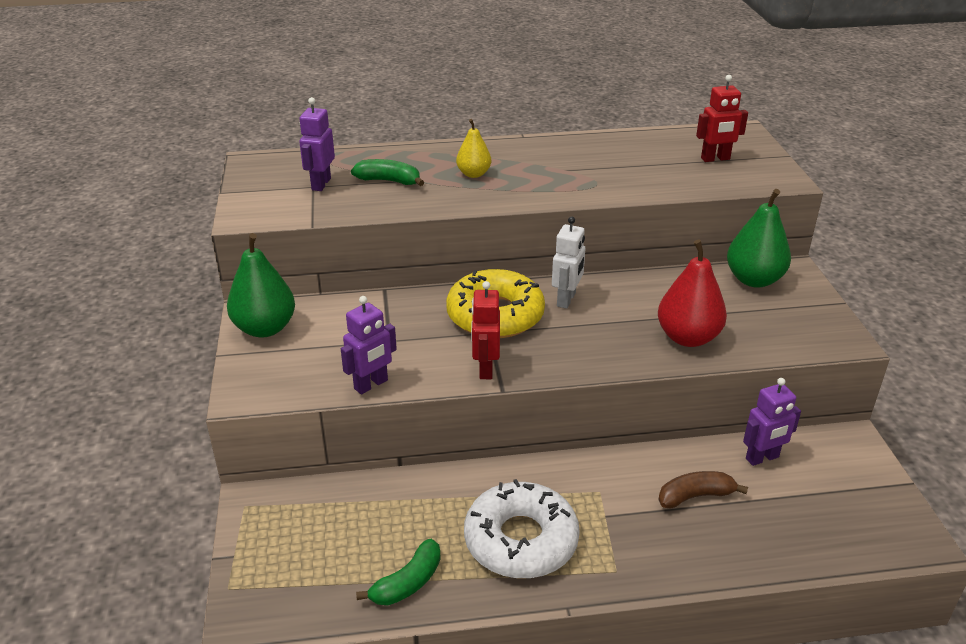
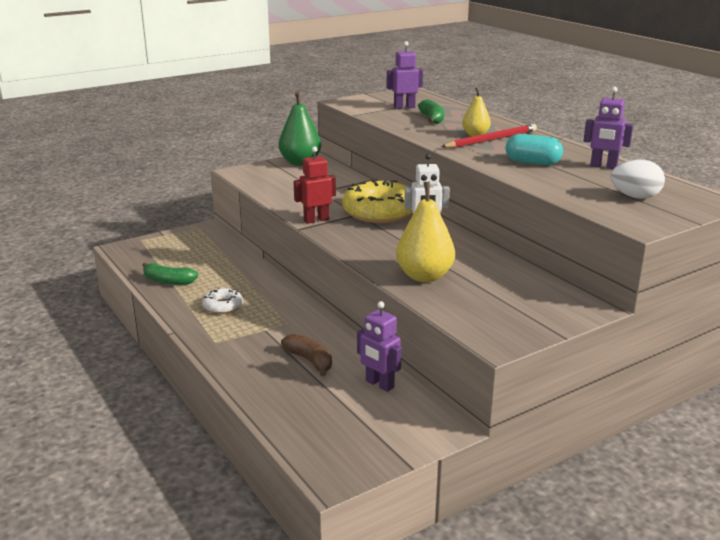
camera: 65 degrees right, 10 degrees down
purple robot [341,296,397,394] -> purple robot moved to [584,86,633,169]
white donut [464,479,580,578] -> white donut [202,287,243,314], size x0.50
red pear [658,239,727,347] -> yellow pear [396,182,455,282]
red robot [696,75,748,162] -> white egg [611,159,665,199]
green pear [727,189,791,288] -> none
none -> red pencil [441,124,537,148]
none -> turquoise capsule [506,134,563,165]

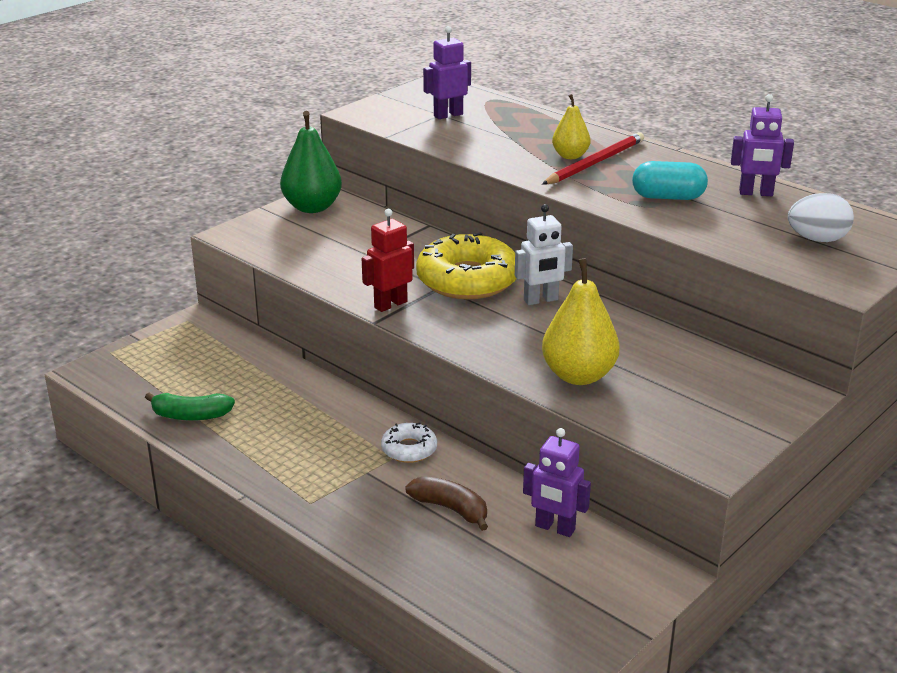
camera: 15 degrees left, 5 degrees up
white donut [202,287,243,314] -> white donut moved to [381,422,437,463]
green banana [418,99,444,124] -> none

